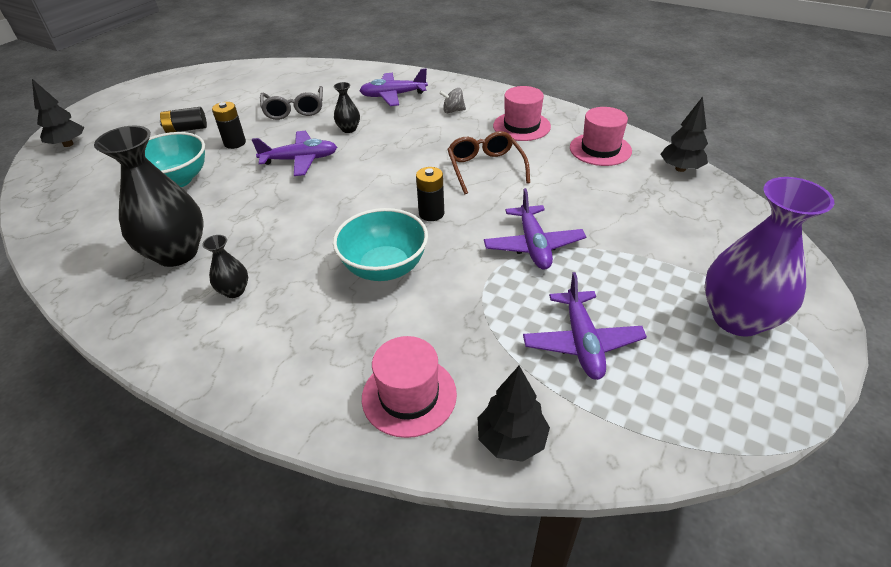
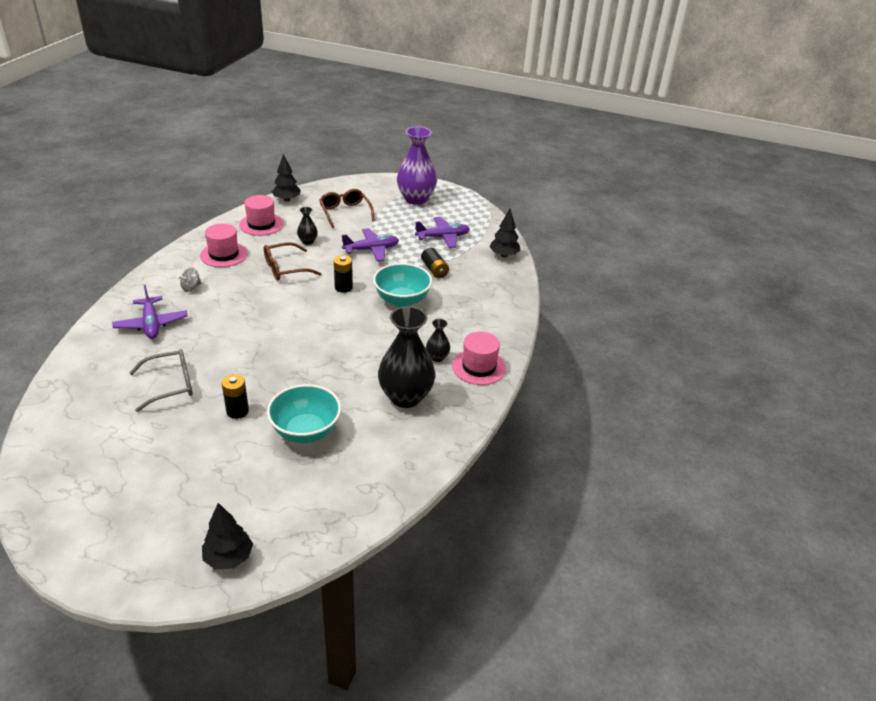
camera: 105 degrees left, 5 degrees down
black battery [160,107,207,133] -> black battery moved to [421,248,449,278]
purple plane [252,131,337,176] -> none
black vase [334,82,360,133] -> black vase moved to [297,207,318,245]
pink hat [362,336,457,438] -> pink hat moved to [452,332,506,385]
grey spinning top [439,88,466,113] -> grey spinning top turned 60 degrees clockwise [177,267,201,292]
none -> brown glasses [319,189,375,228]

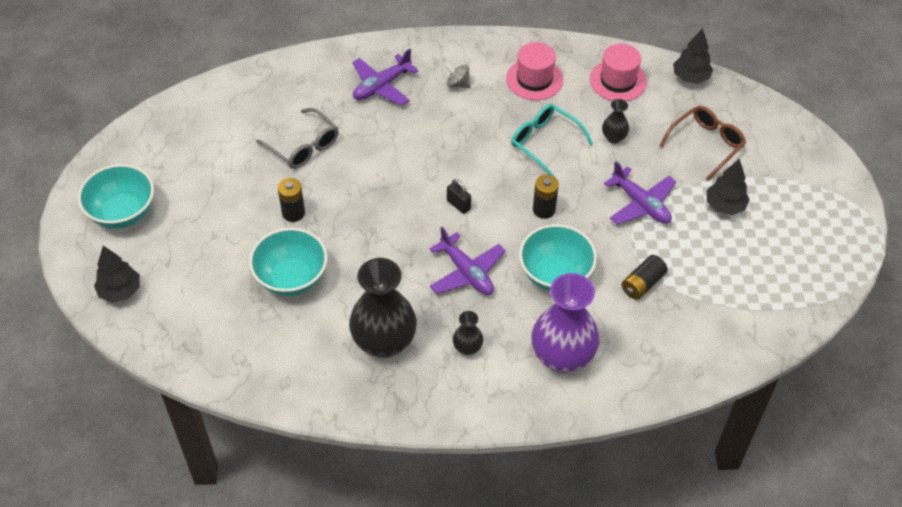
camera: 70 degrees right, 15 degrees up
brown glasses [264,242,321,281] -> turquoise glasses [511,104,593,177]
purple vase [397,127,437,205] -> purple vase moved to [531,273,599,373]
purple plane [415,217,470,248] -> purple plane moved to [430,227,506,295]
pink hat [452,332,506,385] -> none
black tree [489,209,521,257] -> black tree moved to [707,158,750,215]
none -> turquoise bowl [78,164,154,229]
none -> black padlock [447,179,471,214]

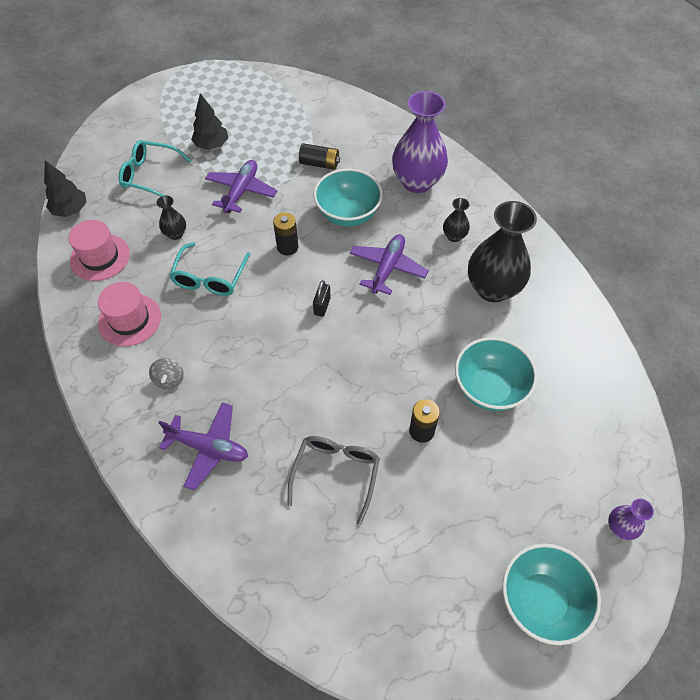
camera: 120 degrees left, 5 degrees up
black tree [94,246,140,303] -> purple vase [608,499,654,540]
brown glasses [659,106,746,181] -> turquoise glasses [119,140,192,197]

